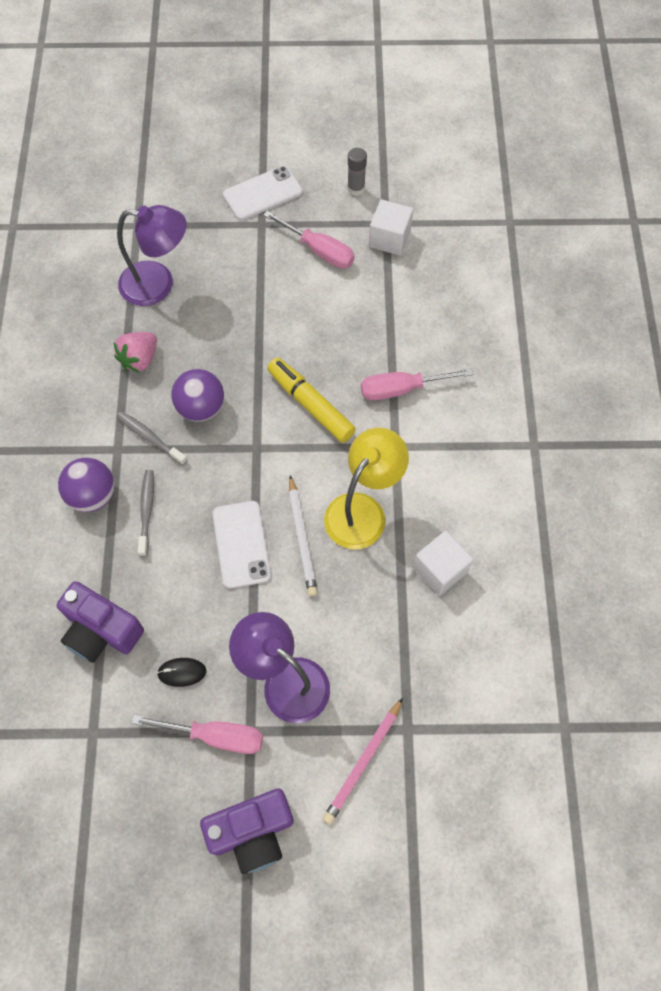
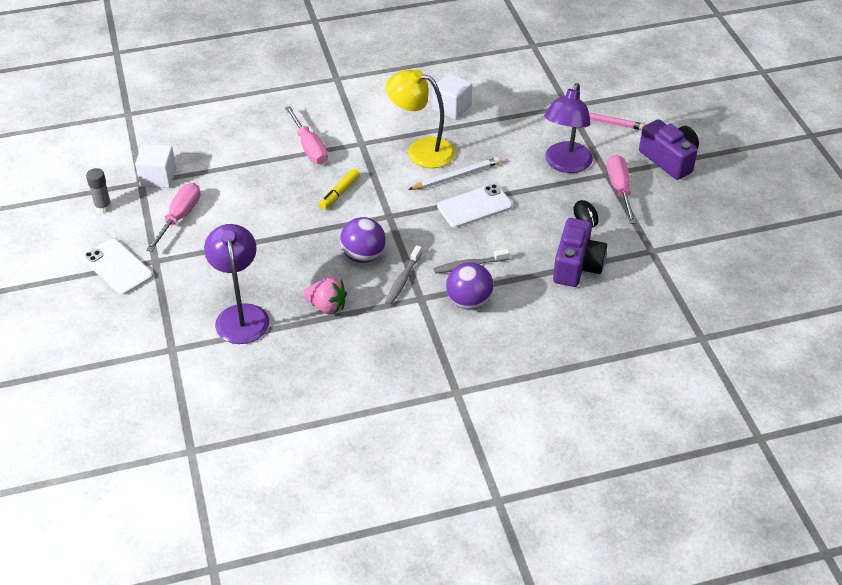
camera: 105 degrees left, 20 degrees down
yellow marker [267,358,356,443] -> yellow marker [319,168,360,210], size x0.64

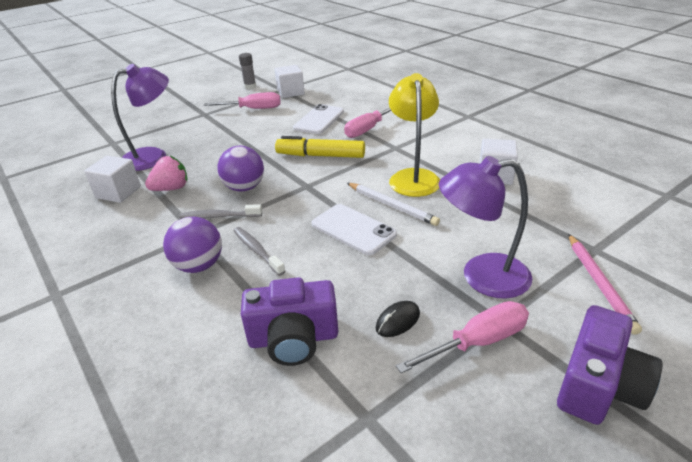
camera: 70 degrees right, 10 degrees down
white phone [83,239,153,295] -> white phone moved to [293,104,344,134]
pink strawberry [304,277,347,315] -> pink strawberry turned 120 degrees counterclockwise [145,156,187,191]
yellow marker [319,168,360,210] -> yellow marker [275,136,365,158], size x1.57
none -> white cube [85,156,141,203]

